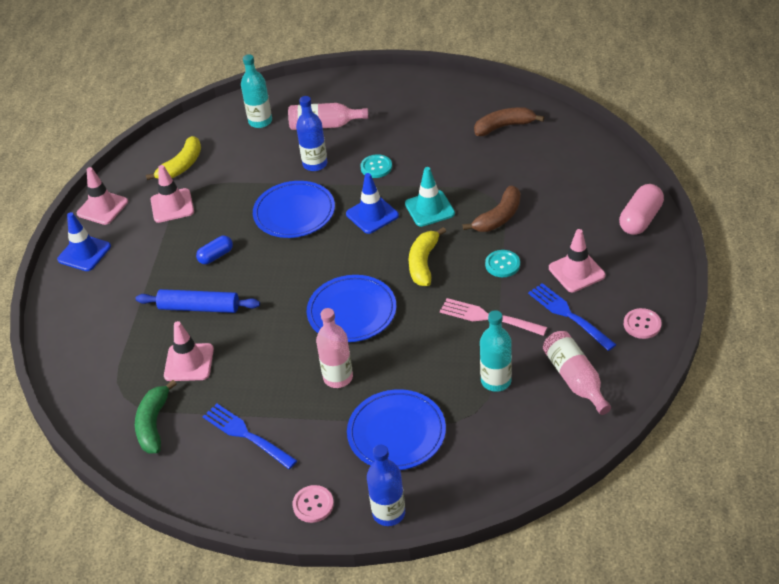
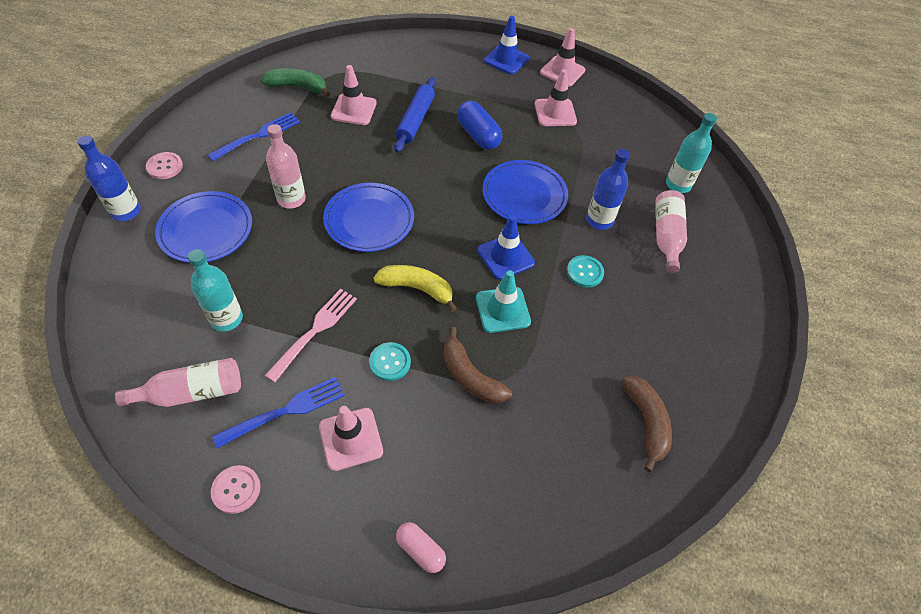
camera: 90 degrees right, 10 degrees up
yellow banana [146,136,201,180] -> none
blue capsule [196,236,233,264] -> blue capsule [457,101,502,150], size x1.60
pink capsule [619,184,664,235] -> pink capsule [396,522,446,573], size x0.62

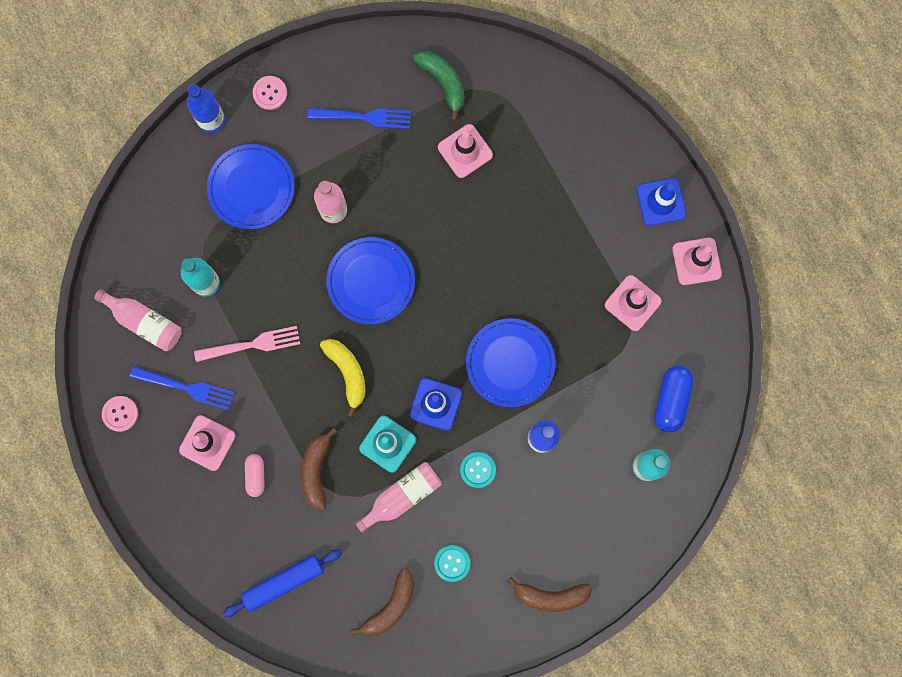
camera: 50 degrees right, 25 degrees up
turquoise button [369,342,411,381] -> turquoise button moved to [434,545,470,582]
blue rolling pin [394,77,436,153] -> blue rolling pin moved to [223,549,342,617]
pink capsule [396,522,446,573] -> pink capsule moved to [245,454,265,497]
blue capsule [457,101,502,150] -> blue capsule moved to [654,365,694,432]
pink bottle [655,190,687,273] -> pink bottle moved to [355,462,442,533]
none -> brown banana [507,577,592,612]

